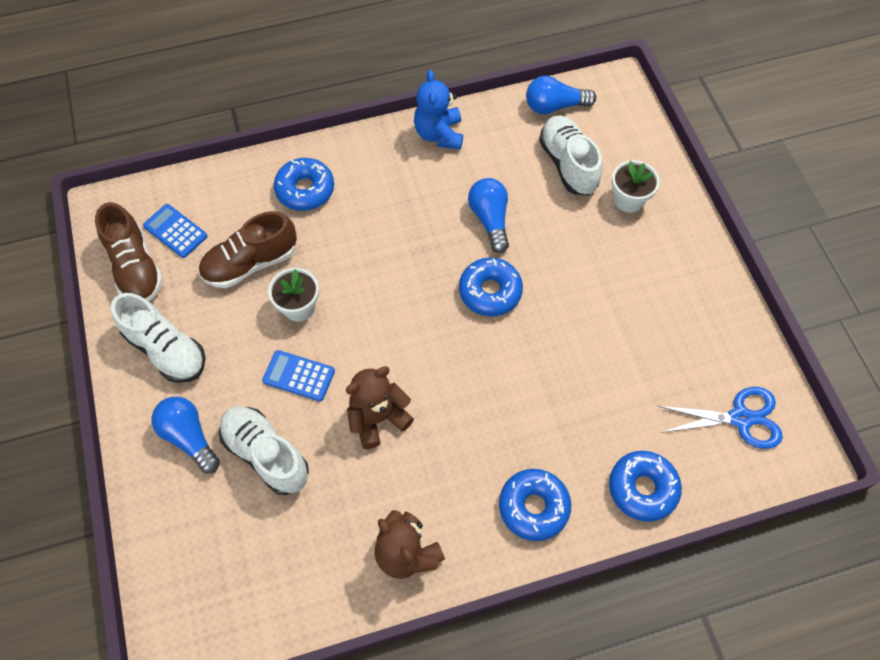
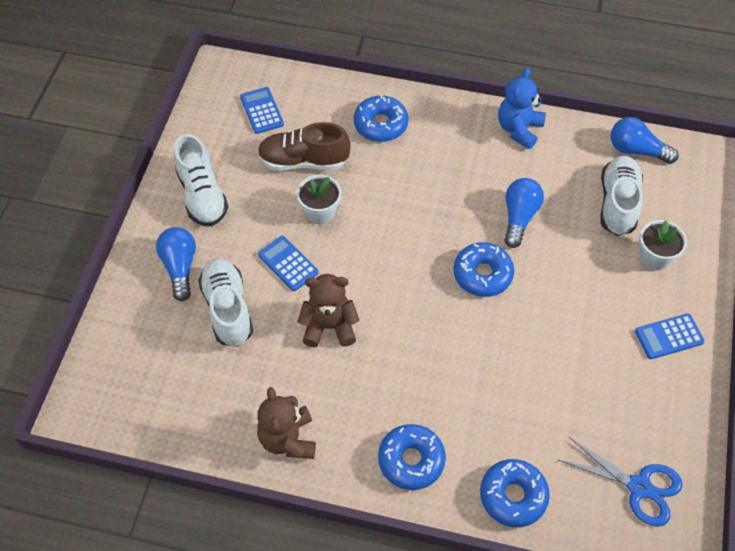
camera: 30 degrees right, 5 degrees down
brown shoe [95,202,163,301] -> none
none -> blue calculator [635,313,704,359]

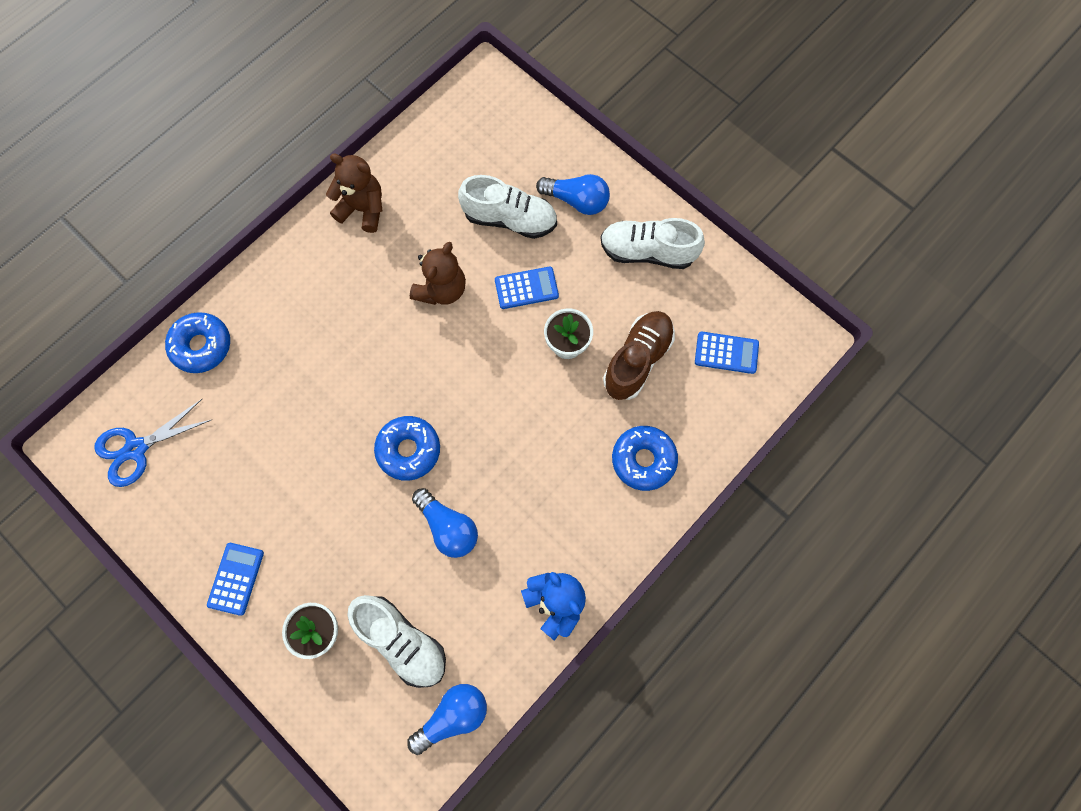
camera: 120 degrees right, 15 degrees up
blue donut [378,424,446,490] -> none

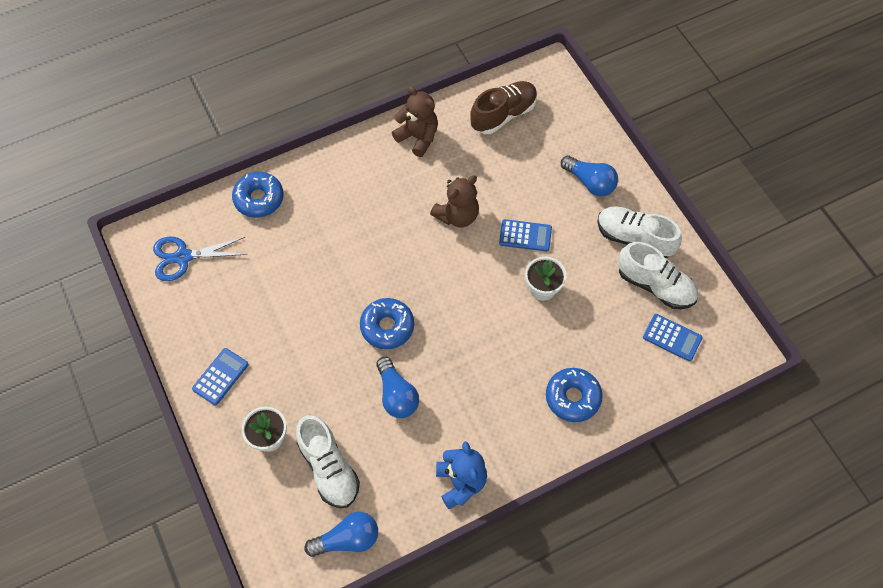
camera: 20 degrees right, 10 degrees down
white shoe [458,175,557,239] -> white shoe moved to [618,242,698,309]
brown shoe [603,311,675,400] -> brown shoe moved to [470,81,537,134]

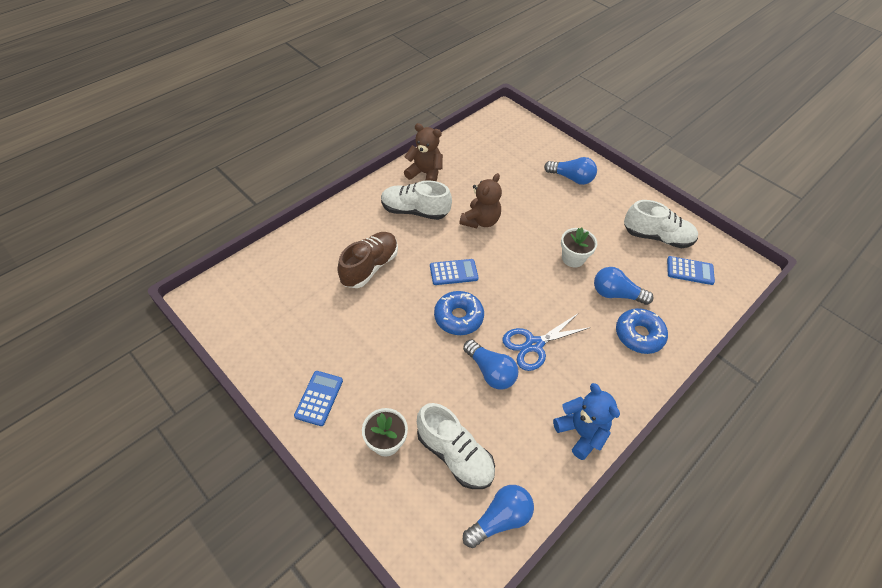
camera: 20 degrees left, 10 degrees down
blue scissors [153,237,247,281] -> blue scissors moved to [502,314,591,371]
blue donut [232,172,284,218] -> none
brown shoe [470,81,537,134] -> brown shoe moved to [337,232,398,288]
blue calculator [499,219,552,252] -> blue calculator moved to [430,259,479,285]
white shoe [597,206,682,258] -> white shoe moved to [381,180,452,220]
none -> blue light bulb [594,267,654,305]

